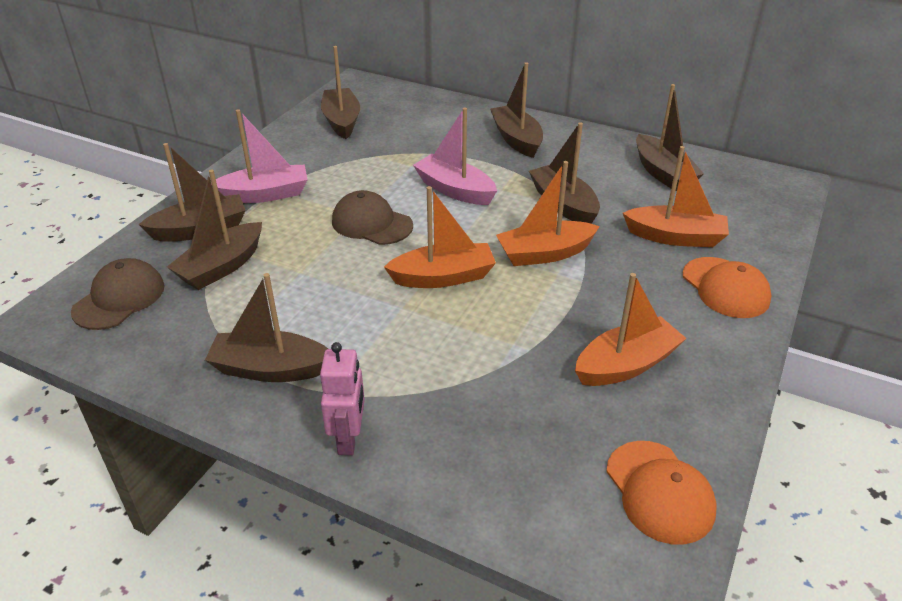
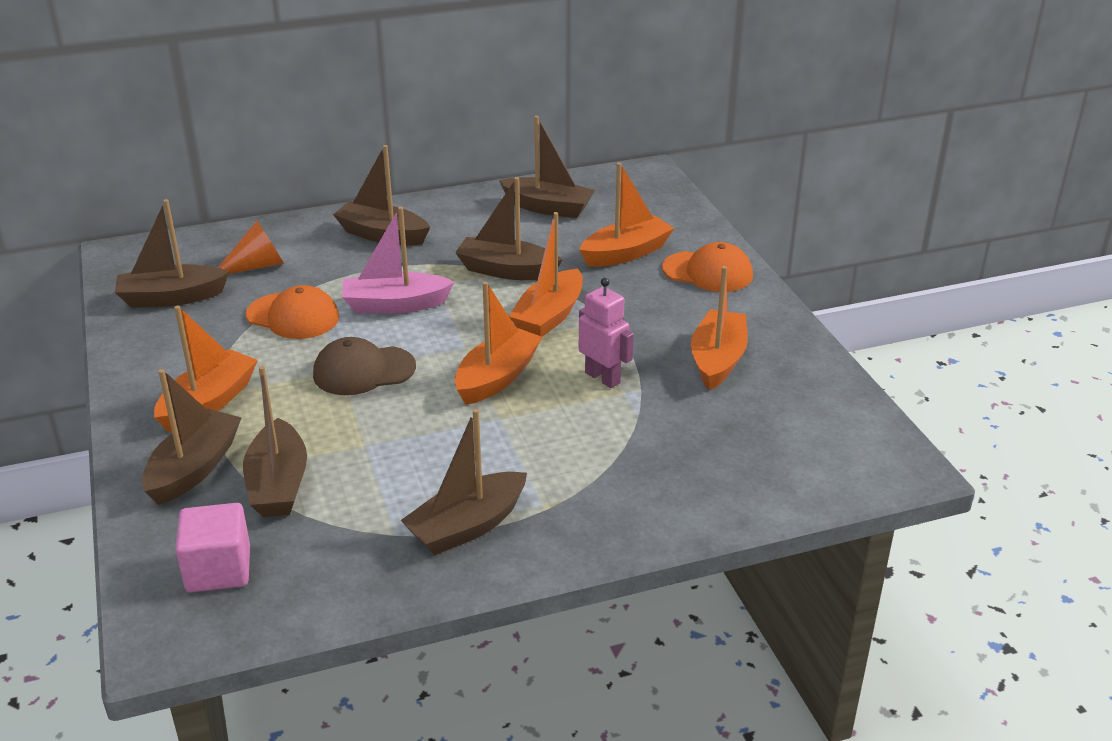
camera: 45 degrees left, 5 degrees down
brown cap [71,258,165,330] -> pink cube [175,503,250,592]
pink boat [211,109,308,203] -> orange boat [154,306,258,432]
pink robot [320,342,365,455] -> pink robot moved to [579,278,634,388]
brown boat [321,46,360,139] -> brown boat turned 45 degrees counterclockwise [115,199,229,308]
orange cap [606,441,717,545] -> orange cap moved to [246,285,339,339]
none -> orange cone [218,220,284,274]

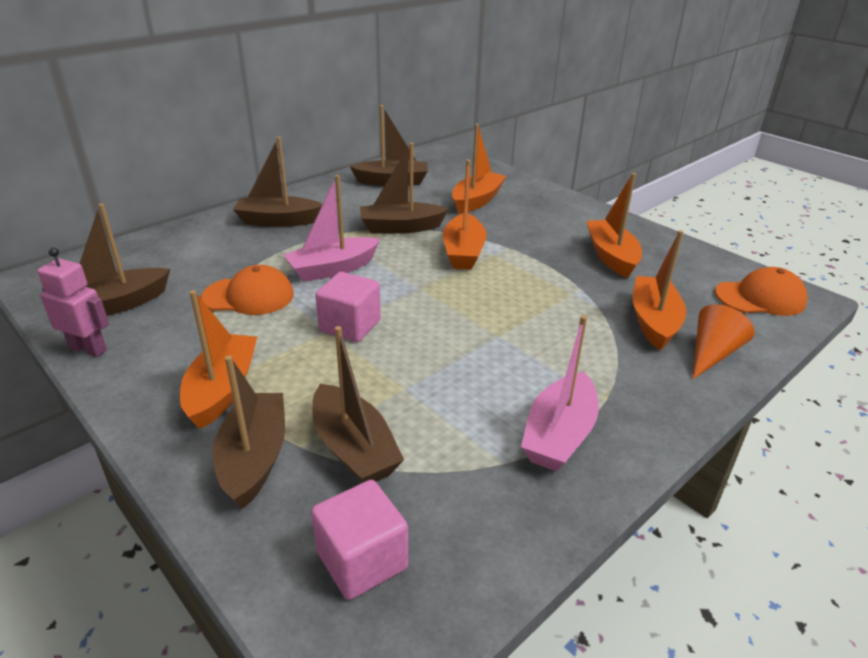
camera: 25 degrees left, 0 degrees up
orange cone [218,220,284,274] -> orange cone moved to [693,304,754,379]
brown cap [313,337,416,395] -> pink cube [315,272,381,342]
brown boat [401,409,527,555] -> pink boat [521,315,599,471]
orange boat [455,281,542,405] -> orange boat moved to [633,230,686,350]
pink robot [579,278,634,388] -> pink robot moved to [37,248,109,357]
orange cap [662,242,753,292] -> orange cap moved to [715,267,808,316]

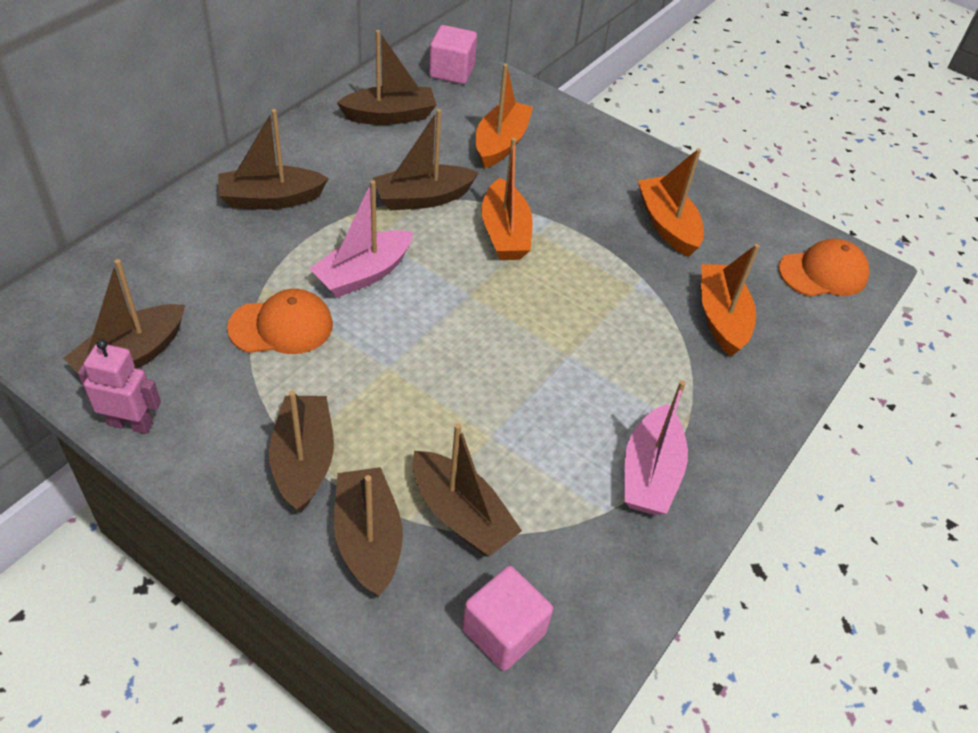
camera: 15 degrees left, 15 degrees up
orange boat [180,290,257,429] -> brown boat [269,390,334,513]
pink cube [315,272,381,342] -> pink cube moved to [429,25,477,84]
orange cone [693,304,754,379] -> none

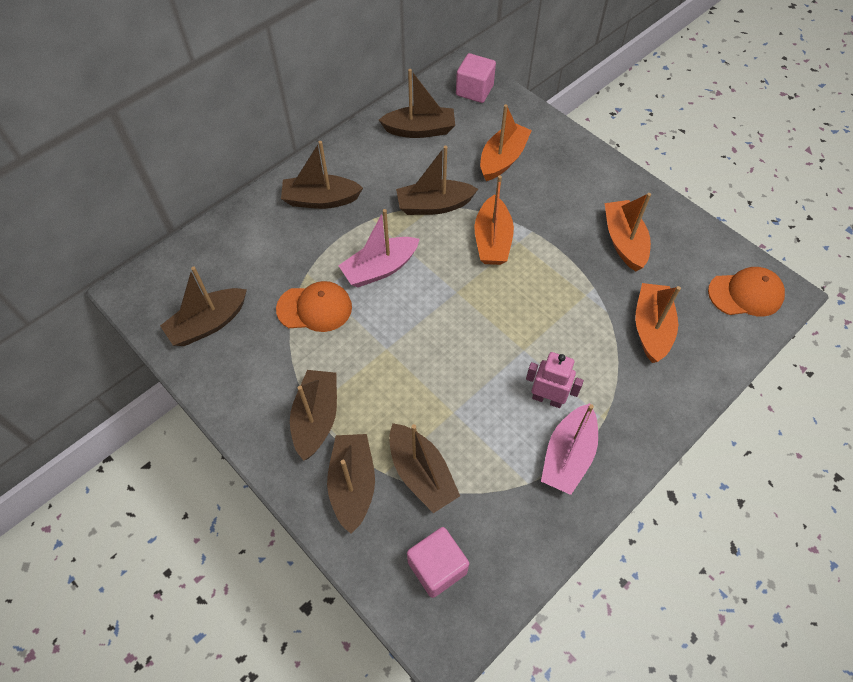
camera: 15 degrees right, 10 degrees up
pink robot [78,339,161,434] -> pink robot moved to [526,352,584,408]

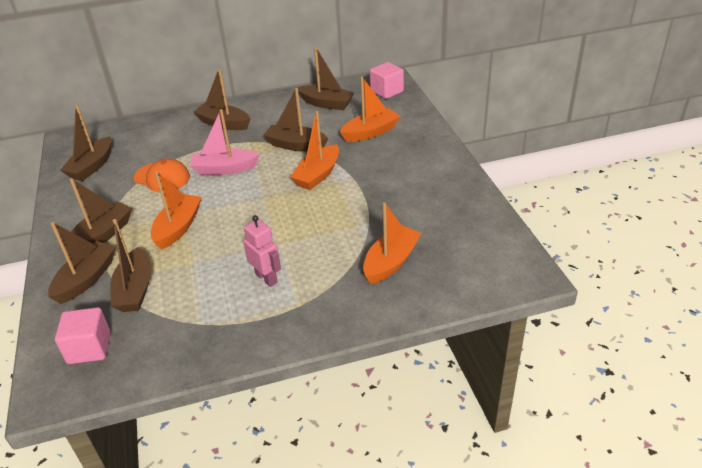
camera: 30 degrees right, 20 degrees down
brown boat [160,266,247,346] -> brown boat turned 60 degrees counterclockwise [60,105,112,181]
pink boat [541,403,598,495] -> none
orange boat [605,193,651,271] -> orange boat moved to [151,171,201,250]
orange cap [708,267,785,317] -> none

